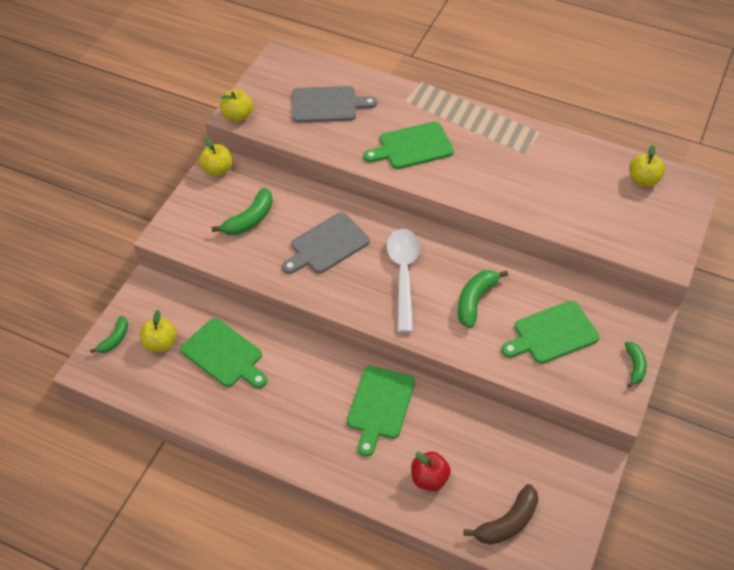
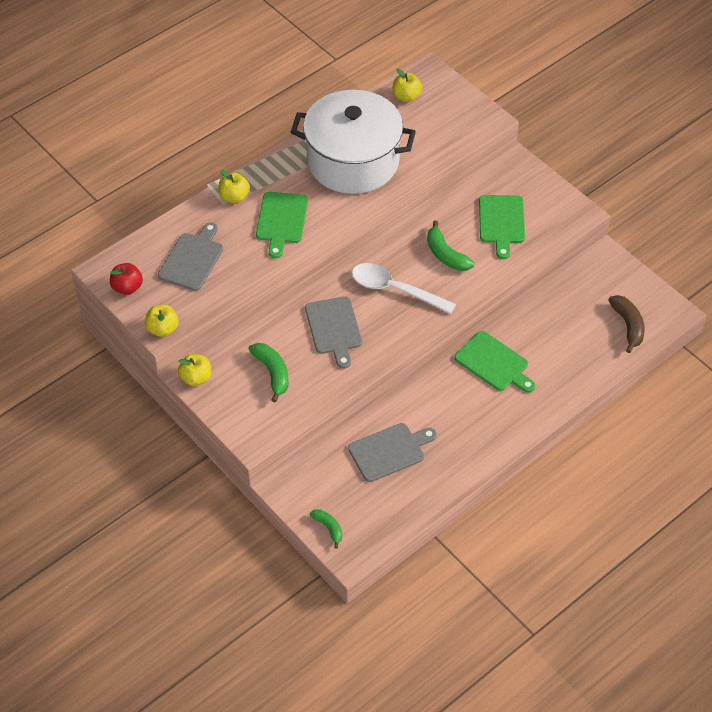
camera: 65 degrees left, 0 degrees up
yellow apple [140,310,177,352] -> yellow apple moved to [219,170,250,203]
green cutting board [181,318,267,388] -> grey cutting board [348,423,437,482]
red apple [411,452,451,491] -> red apple moved to [110,263,143,295]
green banana [625,342,647,388] -> none
none -> white pot [291,90,416,194]

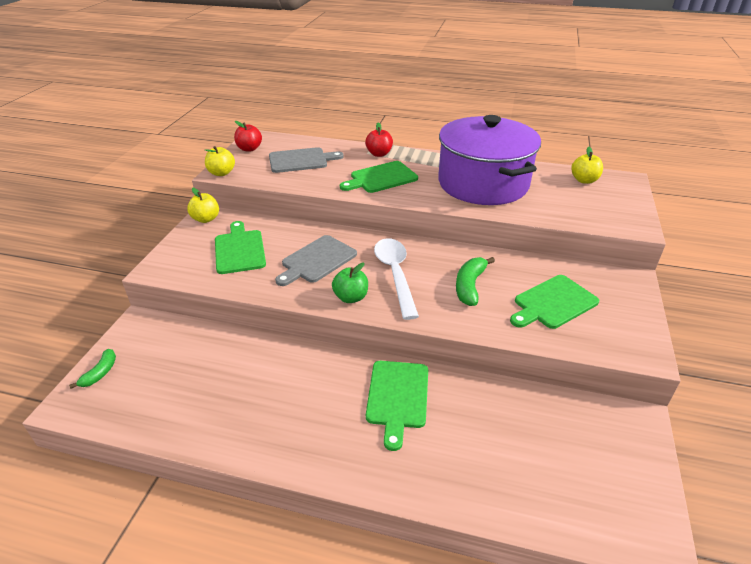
camera: 55 degrees right, 15 degrees down
yellow apple [219,170,250,203] -> red apple [365,122,393,157]
green banana [248,343,289,403] -> green cutting board [215,221,266,274]
white pot [291,90,416,194] -> purple pot [438,115,541,205]
grey cutting board [348,423,437,482] -> none
brown banana [608,295,645,353] -> none
none -> green apple [332,263,368,303]

